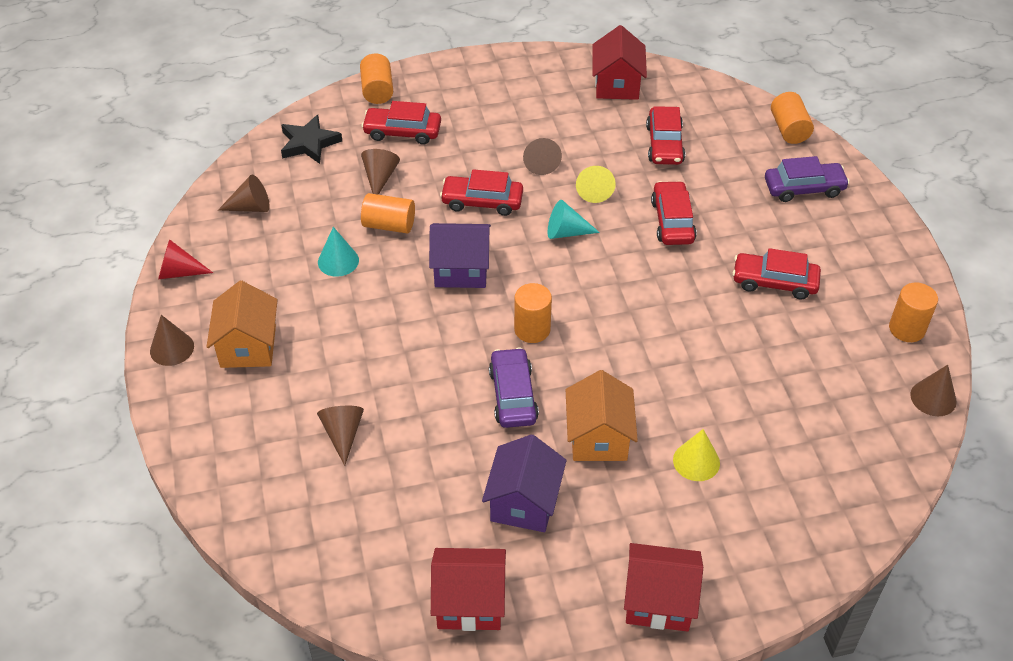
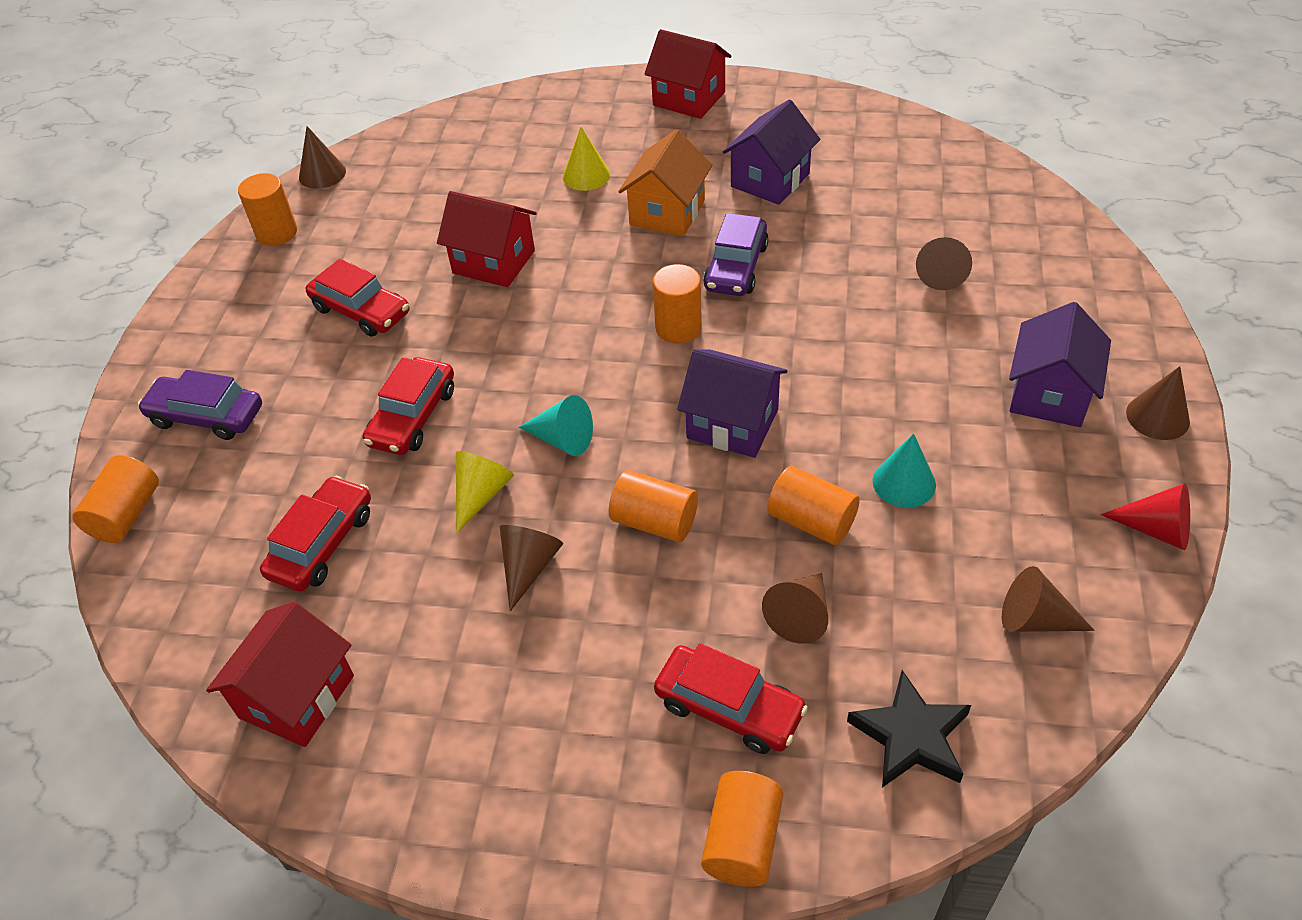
camera: 155 degrees left, 0 degrees up
orange house [207,281,278,368] -> purple house [1009,302,1111,427]
red house [431,548,506,631] -> red house moved to [437,191,537,287]
red car [440,169,523,216] -> orange cylinder [609,470,698,542]

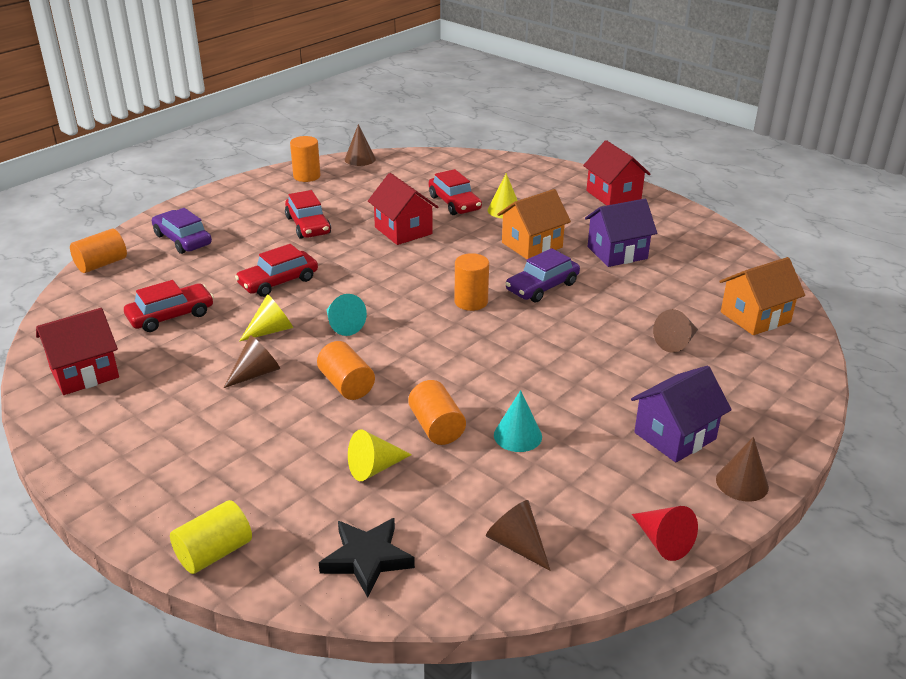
camera: 30 degrees right, 15 degrees down
red car [654,643,808,754] -> red car moved to [428,169,482,215]
purple house [677,349,788,458] -> none
orange cylinder [701,771,783,887] -> yellow cylinder [170,500,252,574]
brown cone [762,573,828,644] -> yellow cone [348,429,412,481]
none -> orange house [720,257,805,335]

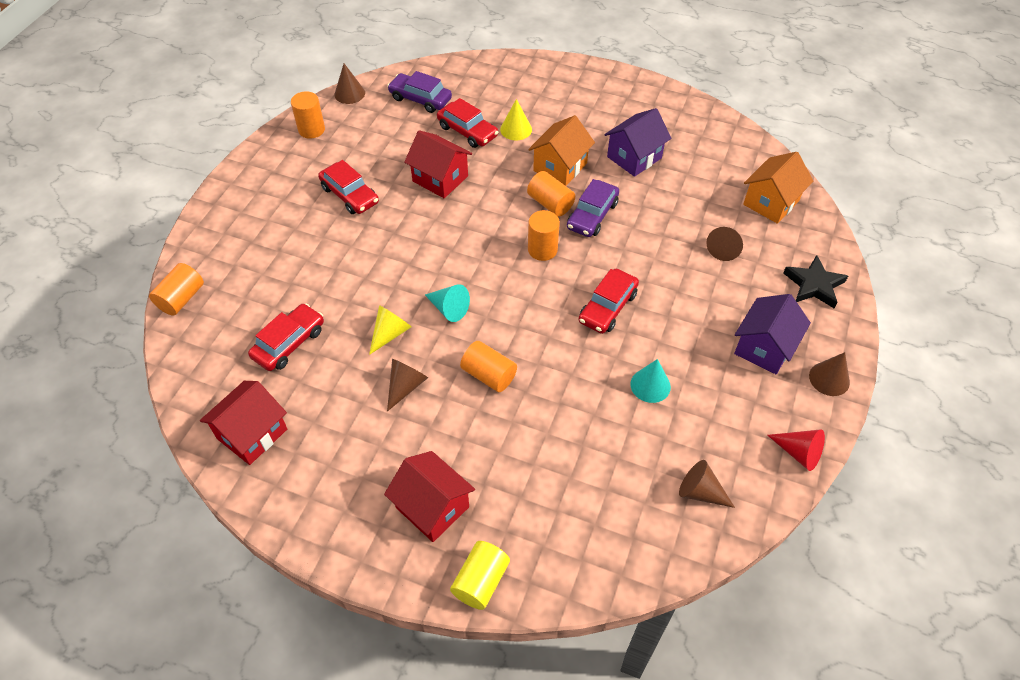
camera: 20 degrees left, 20 degrees up
purple car [152,208,212,254] -> purple car moved to [387,71,452,113]
red car [235,244,318,297] -> red car moved to [579,269,639,334]
black star [319,518,415,598] -> black star moved to [783,255,848,308]
yellow cone [348,429,412,481] -> none
orange cylinder [408,380,466,445] -> orange cylinder moved to [527,171,575,217]
red house [583,140,650,206] -> red house moved to [384,451,475,542]

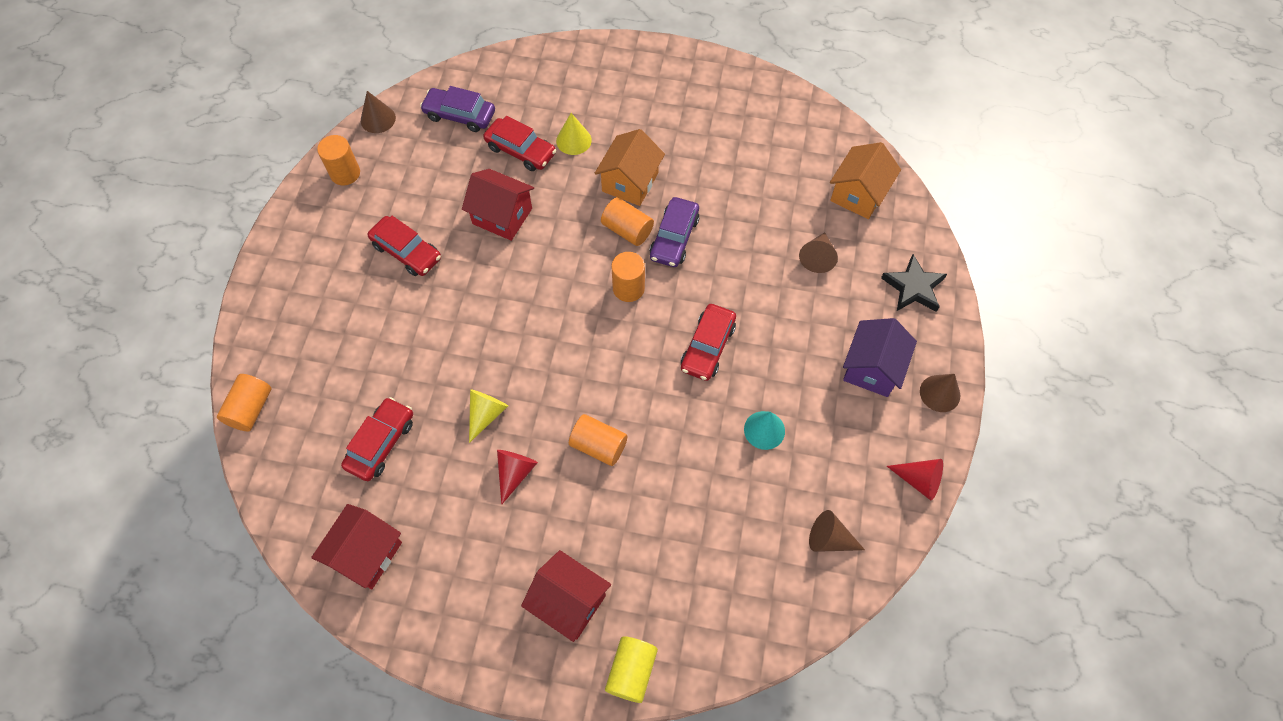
camera: 10 degrees left, 10 degrees up
brown cone [387,359,428,412] -> red cone [497,450,538,505]
turquoise cone [425,284,470,322] -> none
purple house [604,108,672,177] -> none

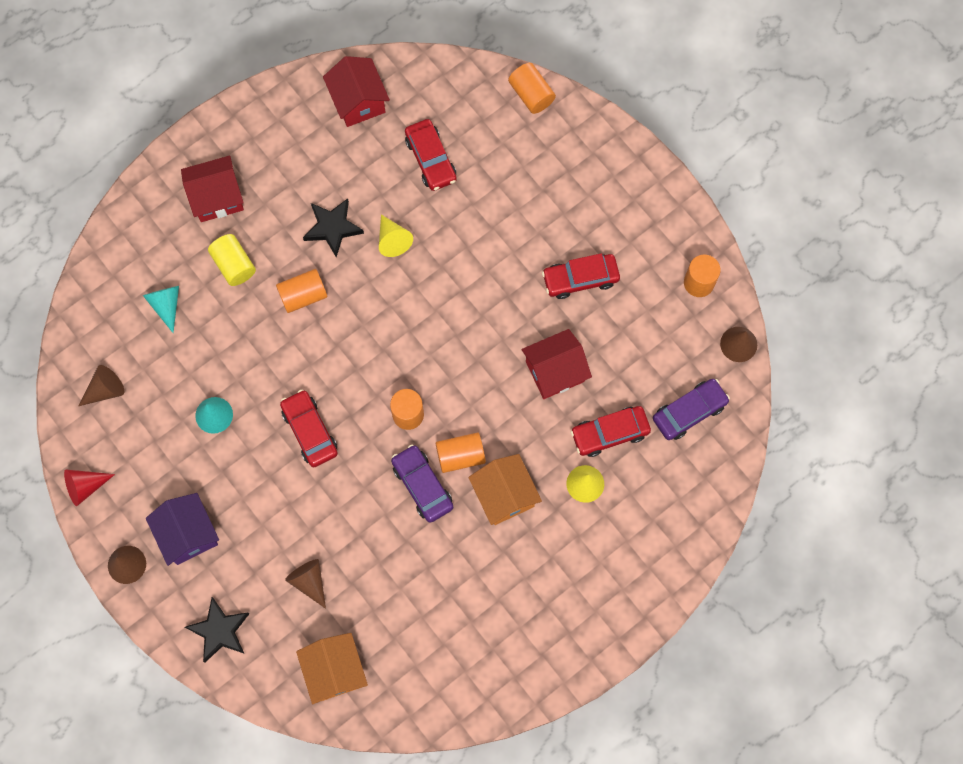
camera: 130 degrees right, 10 degrees up
red cone [497,450,538,505] -> black star [303,199,364,257]
yellow cylinder [605,636,658,703] -> yellow cylinder moved to [208,234,256,286]
none -> turquoise cone [143,286,179,333]

